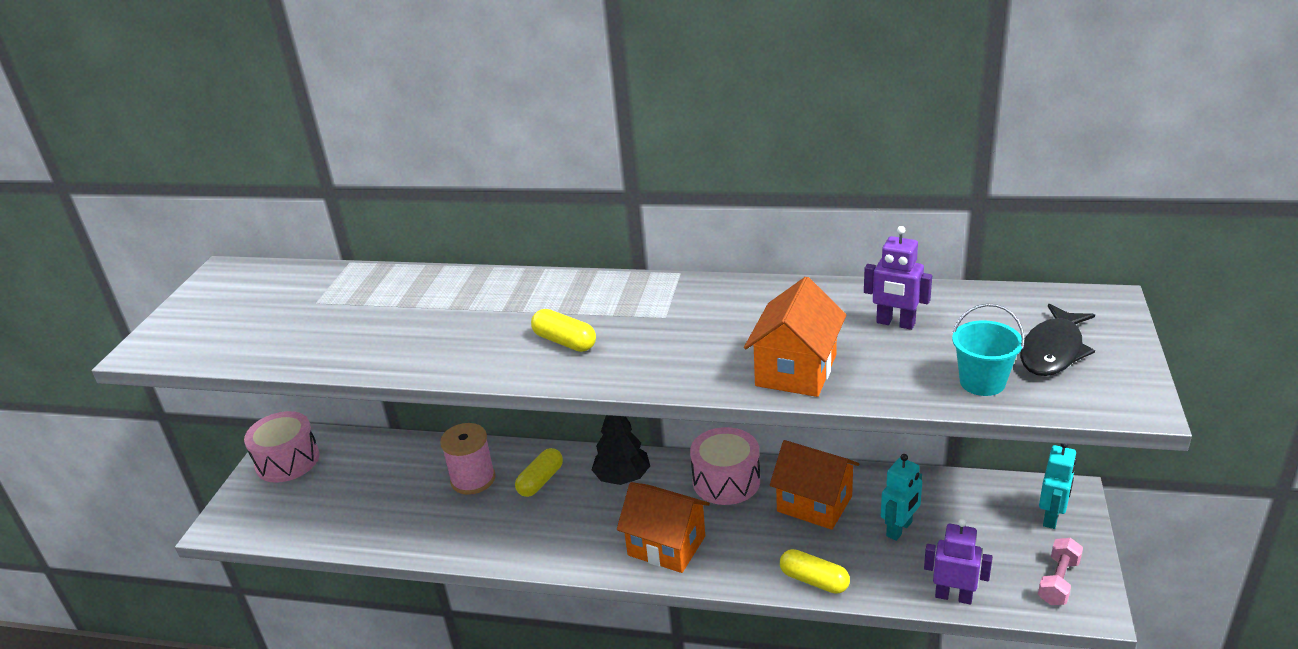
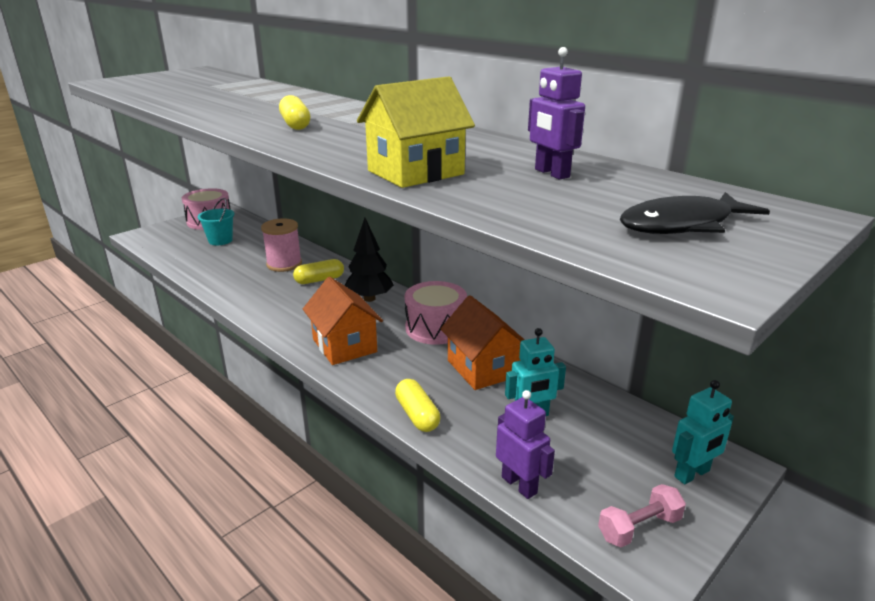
camera: 30 degrees right, 5 degrees down
orange house [744,277,847,397] -> yellow house [357,76,475,188]
turquoise bucket [952,303,1025,396] -> turquoise bucket moved to [197,198,234,245]

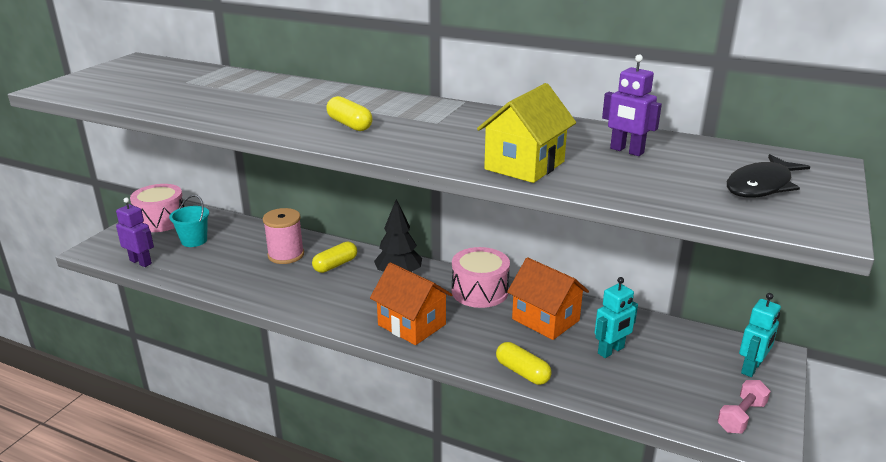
camera: 20 degrees left, 0 degrees up
purple robot [496,390,555,499] -> purple robot moved to [116,197,154,267]

